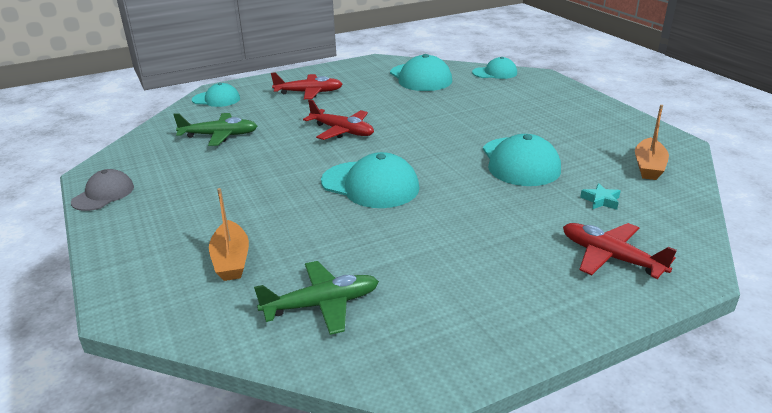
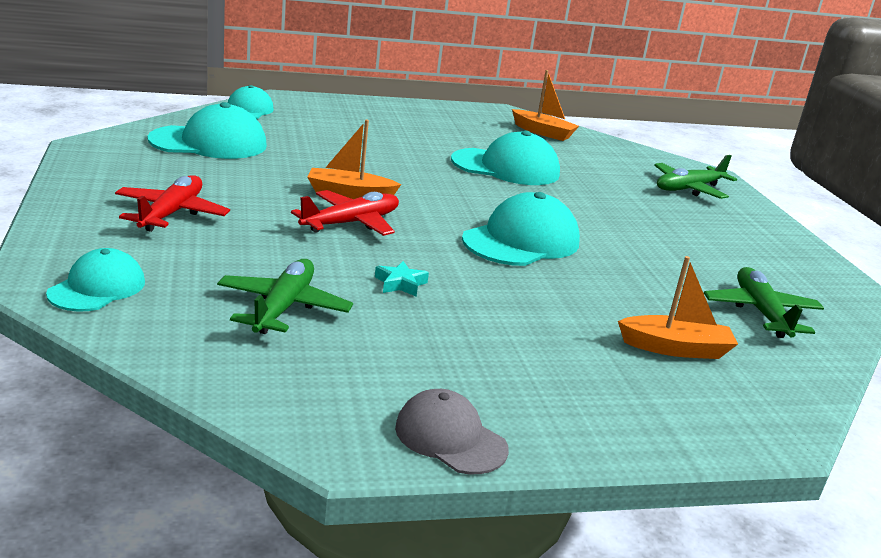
camera: 80 degrees left, 5 degrees down
red plane [563,223,677,279] -> green plane [654,155,737,199]
turquoise star [580,183,621,210] -> turquoise star moved to [375,261,429,297]
none -> orange boat [307,119,401,199]

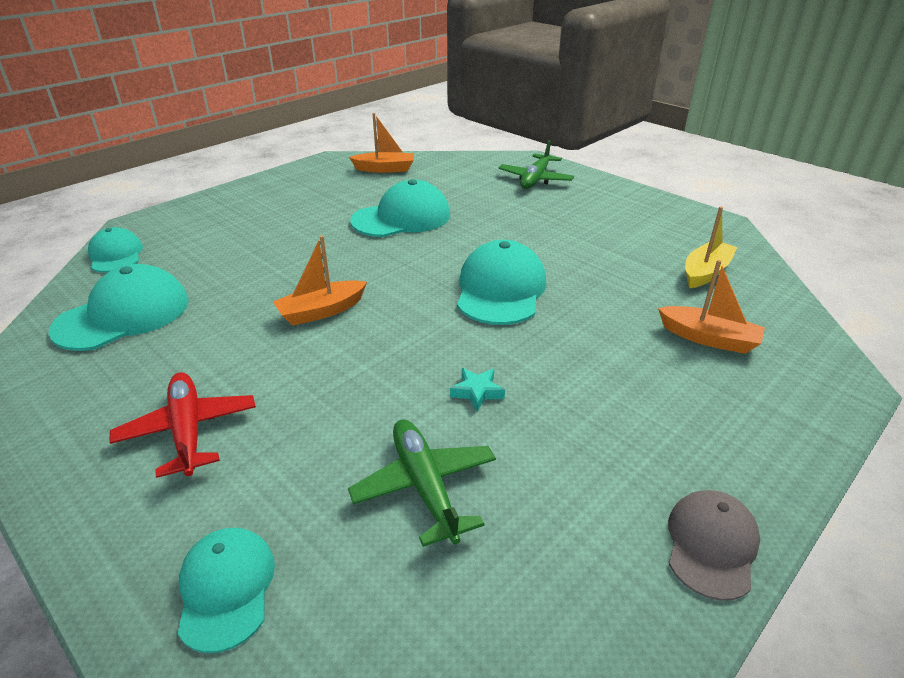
camera: 30 degrees left, 10 degrees up
red plane [291,190,399,236] -> none
grey cap [395,389,509,474] -> grey cap turned 105 degrees clockwise [668,490,760,601]
orange boat [618,256,738,359] -> orange boat turned 60 degrees clockwise [658,260,765,354]
green plane [704,267,824,338] -> yellow boat [685,207,738,288]

